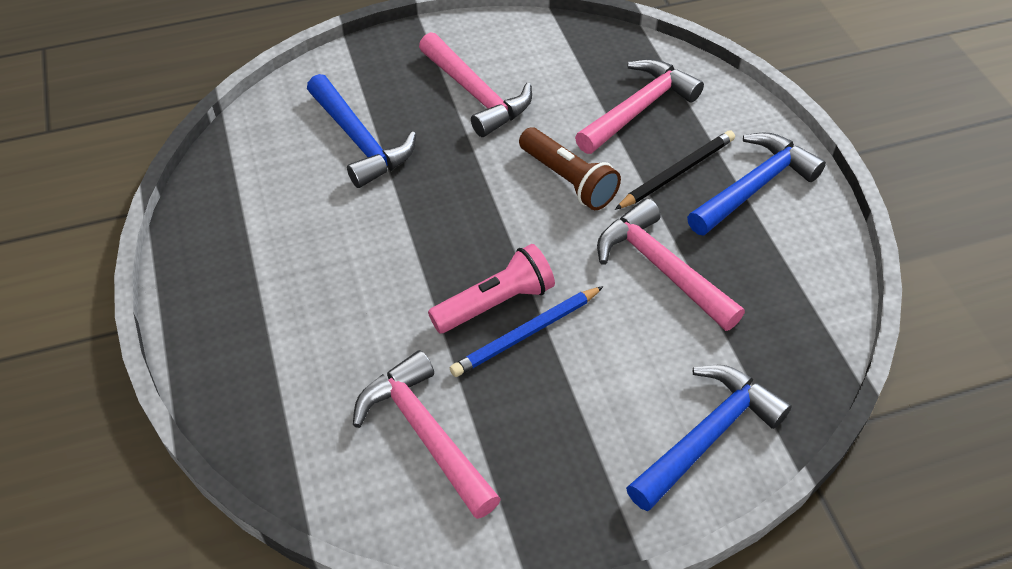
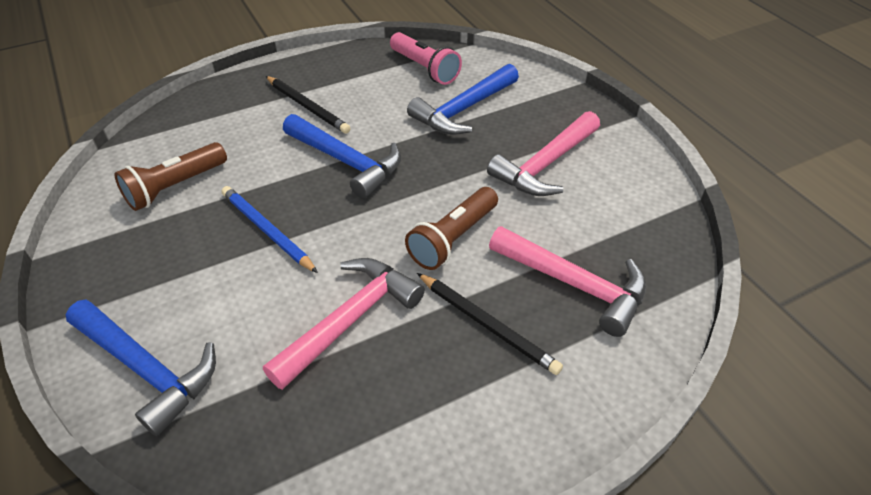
camera: 80 degrees right, 5 degrees down
pink hammer [353,350,501,519] -> brown flashlight [114,142,227,211]
pink flashlight [428,244,555,333] -> pink flashlight moved to [390,32,462,85]
blue hammer [687,133,826,235] -> blue hammer moved to [283,114,401,199]
none -> black pencil [266,76,351,134]

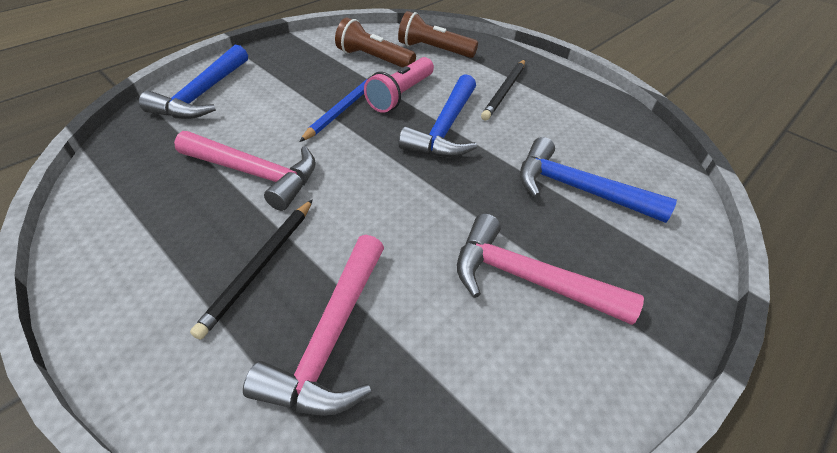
camera: 70 degrees right, 0 degrees up
pink flashlight [390,32,462,85] -> pink flashlight moved to [364,57,434,113]
brown flashlight [405,187,498,270] -> brown flashlight moved to [398,11,478,58]

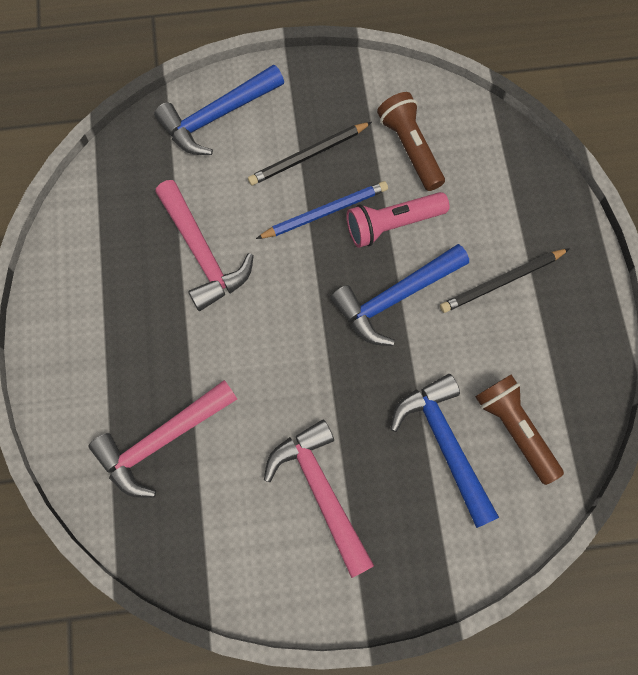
camera: 40 degrees right, 25 degrees up
black pencil [190,199,313,340] -> black pencil moved to [248,122,372,186]
brown flashlight [398,11,478,58] -> brown flashlight moved to [475,374,564,485]

